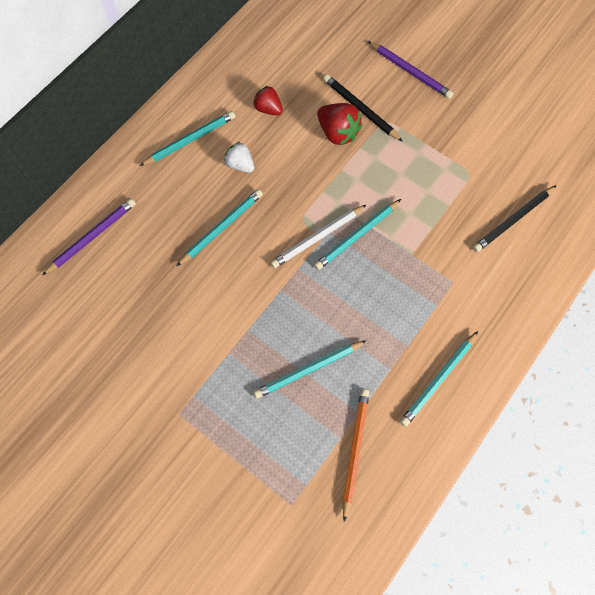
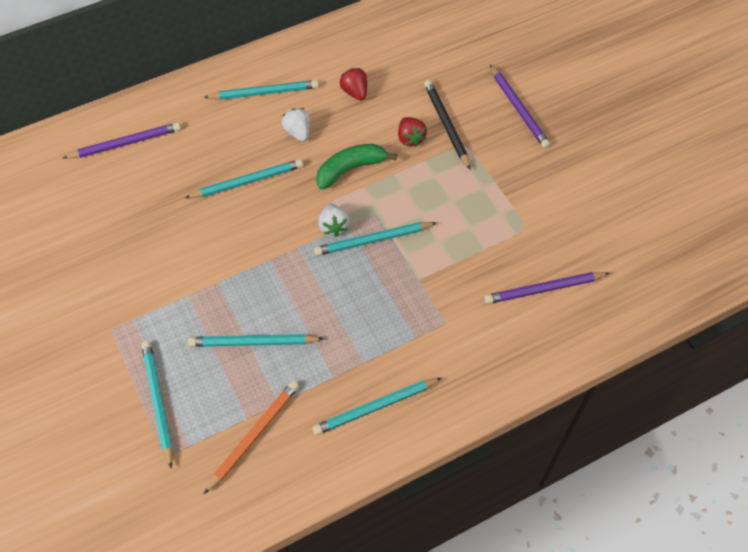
camera: 25 degrees right, 10 degrees down
white pencil [270,205,366,268] -> white strawberry [318,204,350,237]
red strawberry [317,103,362,146] -> red strawberry [398,117,427,147], size x0.66
black pencil [473,185,557,252] -> purple pencil [484,272,610,304]
none -> turquoise pencil [141,341,173,469]
none -> green banana [316,144,397,190]

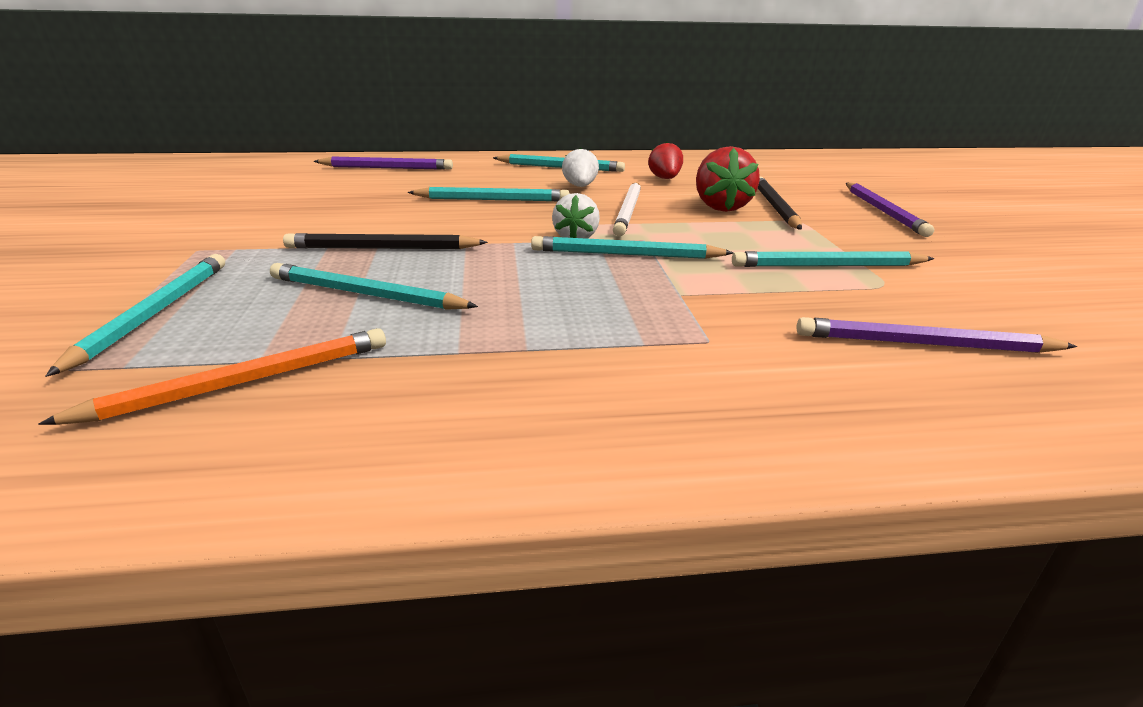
camera: 20 degrees right, 30 degrees down
turquoise pencil [312,378,442,435] -> turquoise pencil moved to [732,251,934,267]
green banana [316,144,397,190] -> white pencil [613,182,641,236]
red strawberry [398,117,427,147] -> red strawberry [696,146,760,212], size x1.52
none -> black pencil [283,233,488,249]

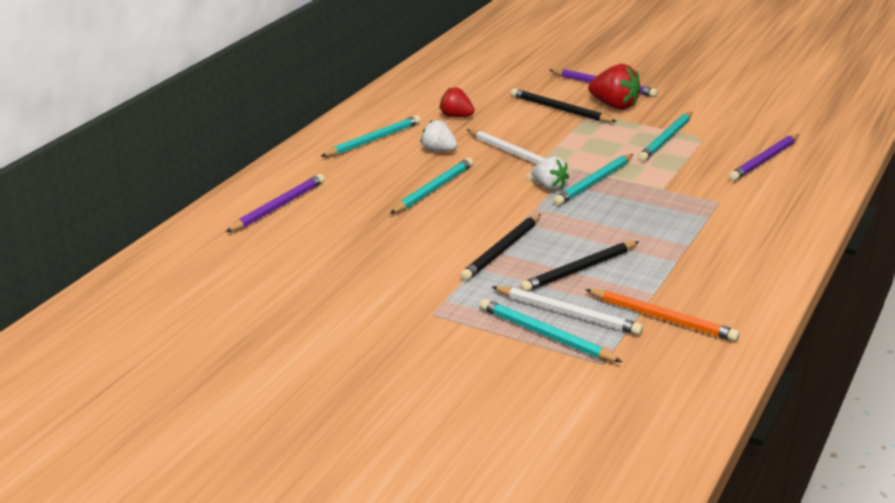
camera: 55 degrees left, 0 degrees up
orange pencil [38,328,386,425] -> orange pencil turned 120 degrees clockwise [585,289,740,342]
turquoise pencil [270,263,478,310] -> black pencil [520,241,639,292]
red strawberry [696,146,760,212] -> red strawberry moved to [588,64,641,110]
none -> white pencil [492,286,643,335]

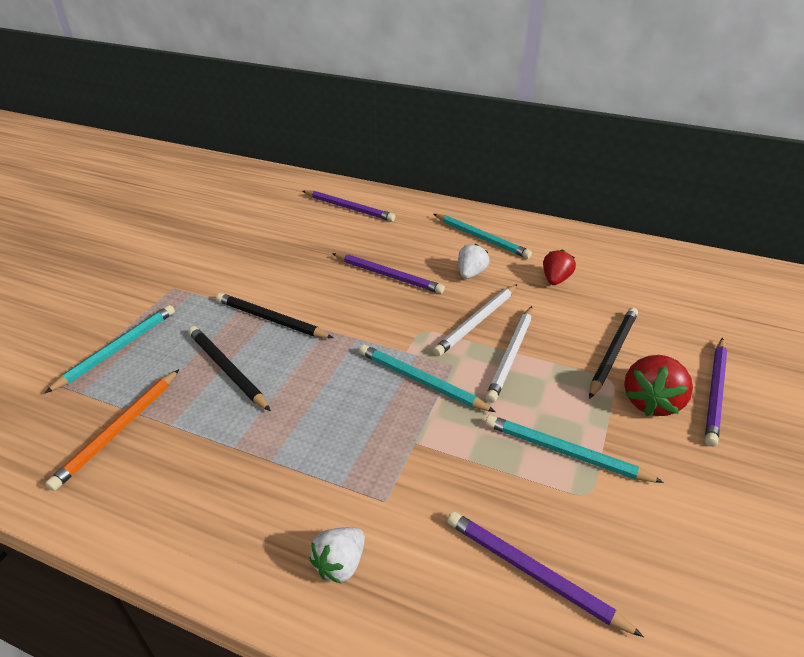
camera: 85 degrees right, 10 degrees up
turquoise pencil [390,158,473,214] -> purple pencil [332,253,445,294]
white pencil [492,286,643,335] -> white pencil moved to [486,306,532,403]
white strawberry [531,156,569,191] -> white strawberry moved to [310,527,365,584]

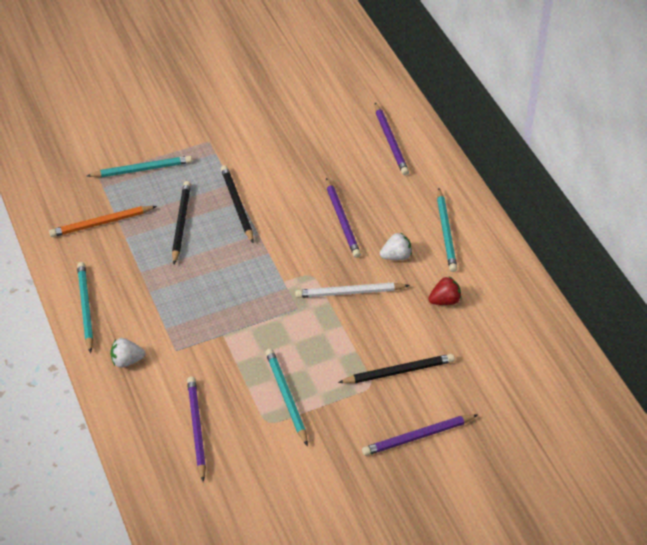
camera: 45 degrees right, 10 degrees up
turquoise pencil [359,344,495,412] -> turquoise pencil moved to [77,262,93,353]
white pencil [486,306,532,403] -> none
red strawberry [624,355,693,416] -> none

